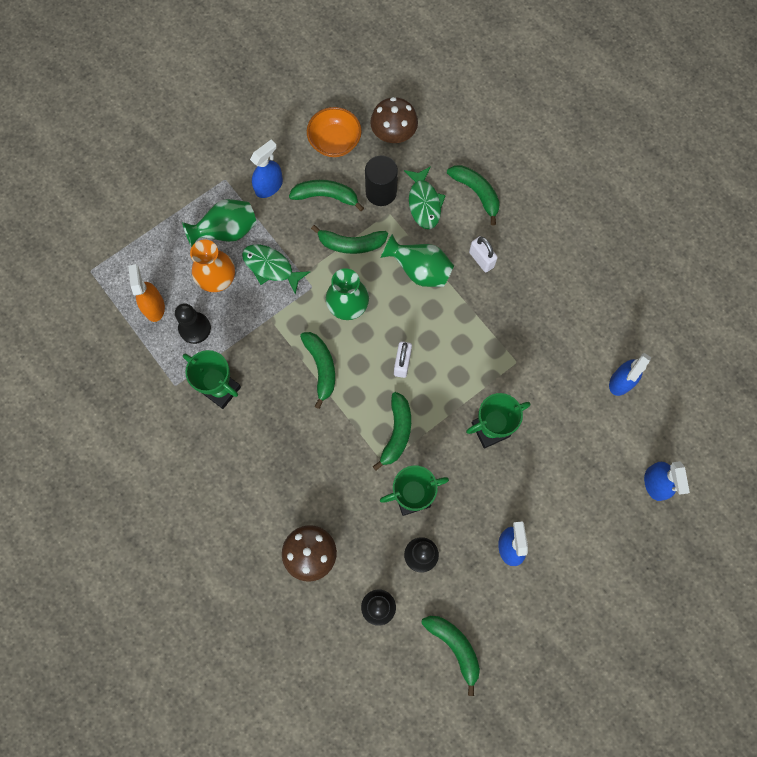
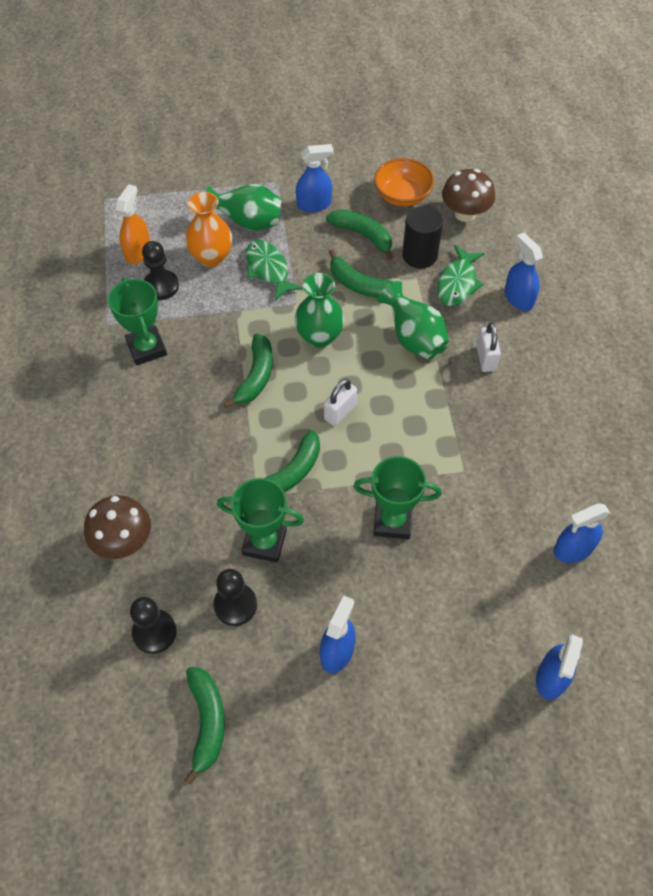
camera: 30 degrees right, 15 degrees down
green banana [447,165,500,225] -> blue spray bottle [505,233,543,311]

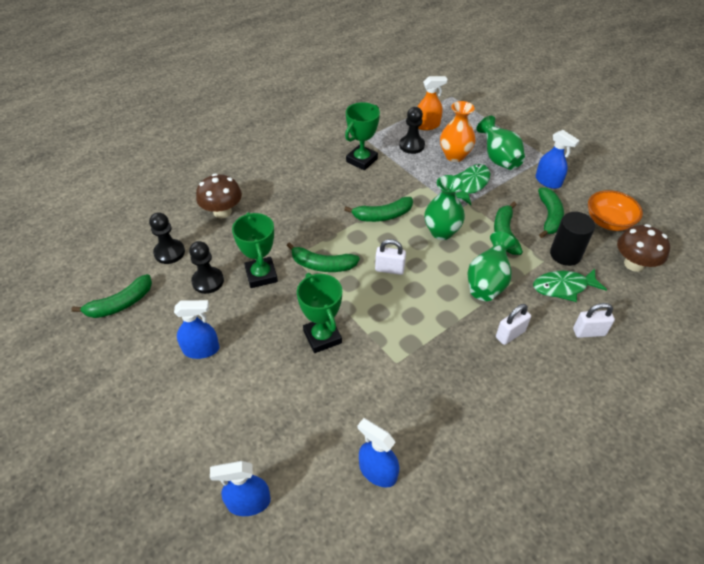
camera: 60 degrees right, 10 degrees down
blue spray bottle [505,233,543,311] -> white padlock [573,303,615,338]

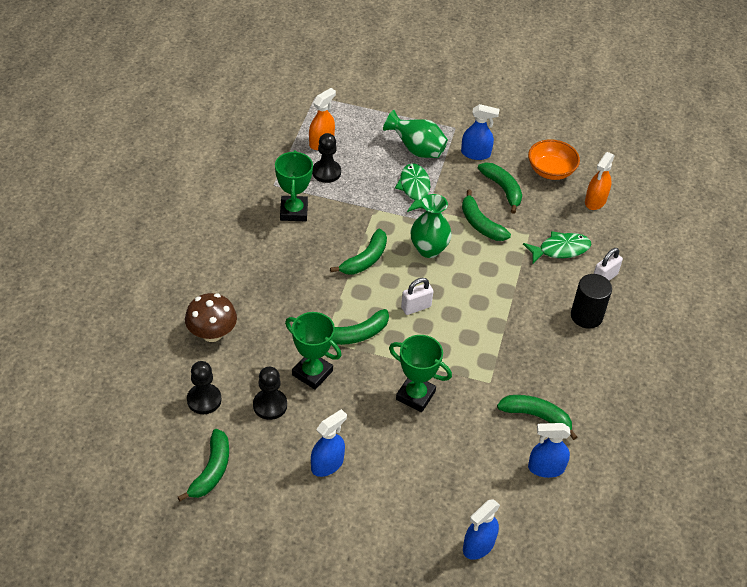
camera: 40 degrees left, 0 degrees up
orange vase [440,101,476,162] -> none
green vase [467,232,516,301] -> none
white padlock [496,304,531,345] -> none
green fish [533,268,607,302] -> green fish turned 150 degrees counterclockwise [523,231,591,263]
black cylinder [550,212,595,266] -> black cylinder moved to [571,274,612,329]
brown mushroom [617,224,670,272] -> orange spray bottle [585,152,615,210]
none -> green banana [497,395,577,440]

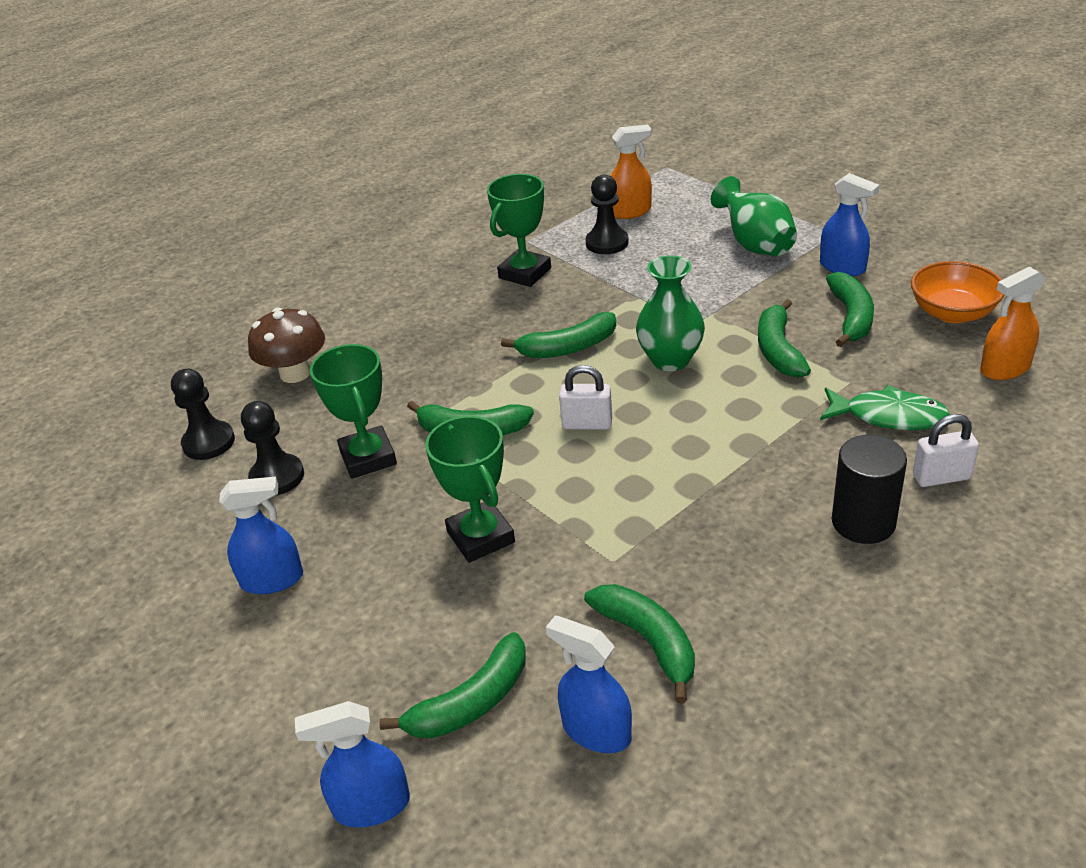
camera: 40 degrees right, 10 degrees down
green banana [178,429,229,501] -> green banana moved to [379,632,526,739]
green fish [395,163,430,212] -> none

